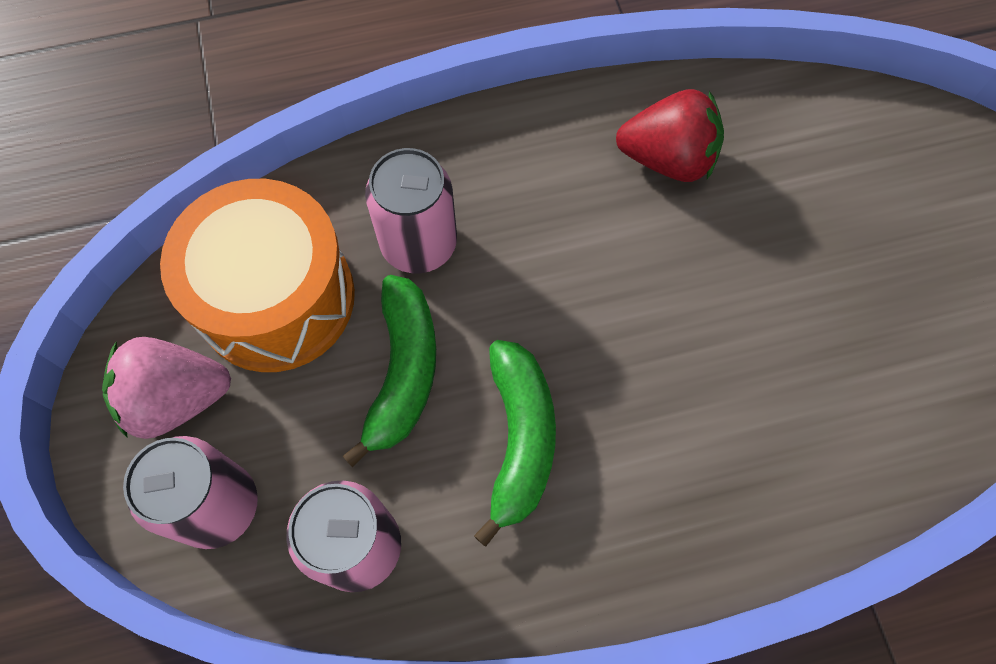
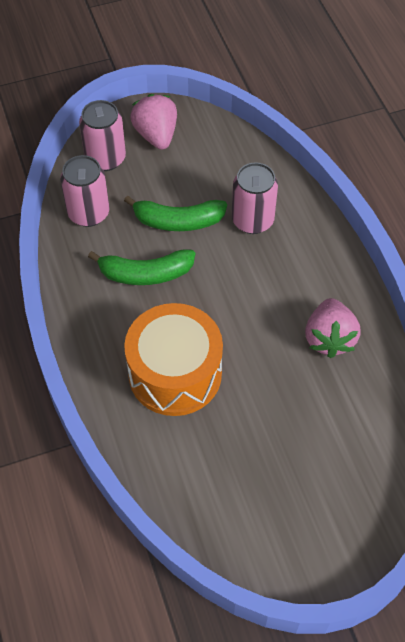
camera: 85 degrees right, 10 degrees down
orange drum [160,179,355,372] -> orange drum moved to [124,303,223,416]
red strawberry [616,89,724,182] -> pink strawberry [305,298,361,358]

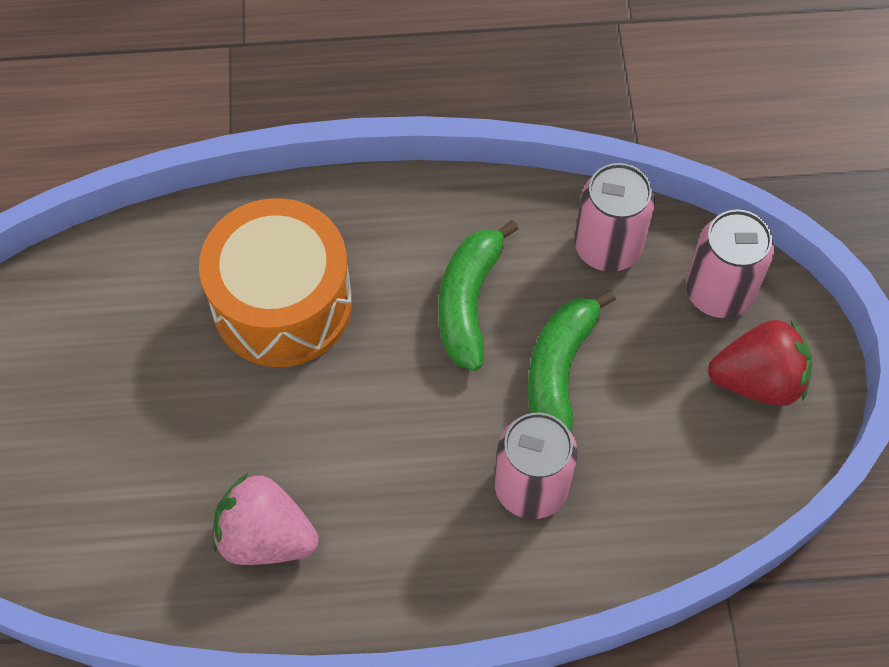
camera: 105 degrees right, 5 degrees up
pink strawberry [130,94,177,150] -> red strawberry [708,320,812,406]

